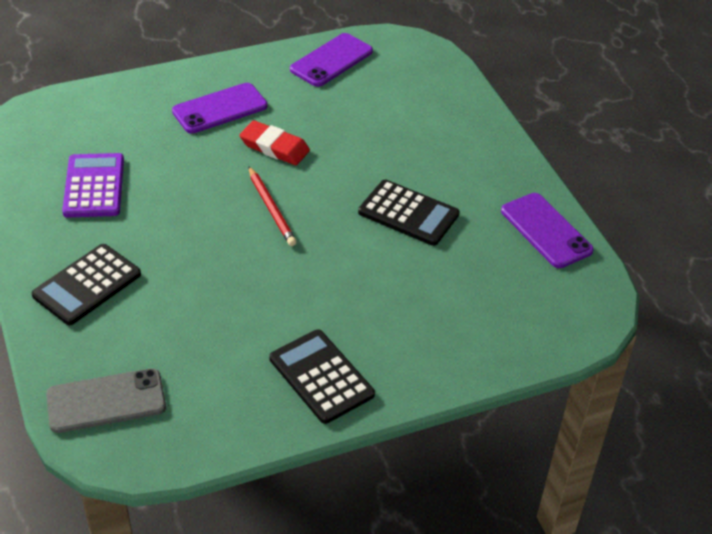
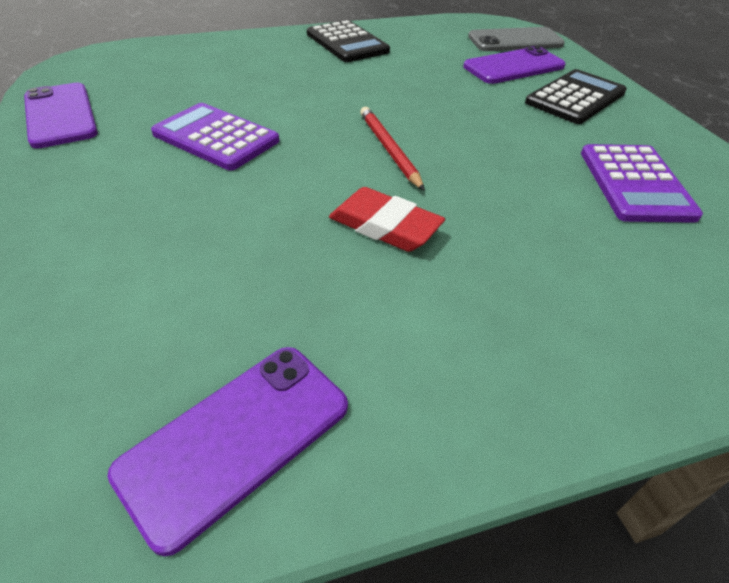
camera: 175 degrees left, 0 degrees up
purple phone [172,83,268,134] -> purple phone moved to [463,46,566,84]
black calculator [358,179,459,246] -> purple calculator [151,103,280,171]

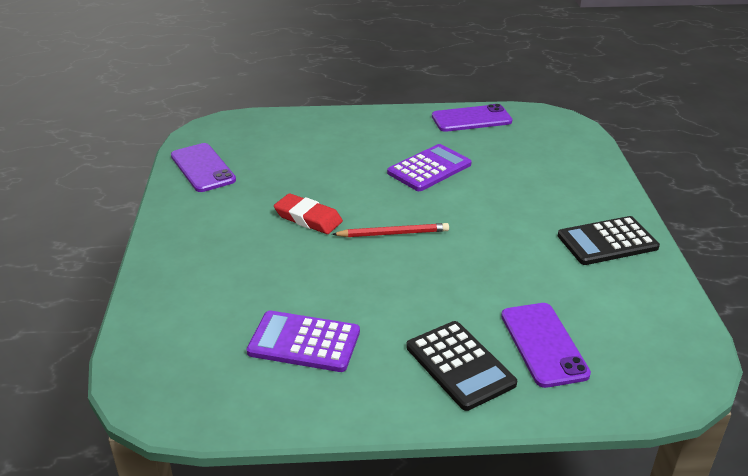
camera: 105 degrees right, 10 degrees down
red eraser [329,187,445,252] -> red eraser turned 75 degrees clockwise [274,193,343,234]
grey phone [468,27,565,51] -> none

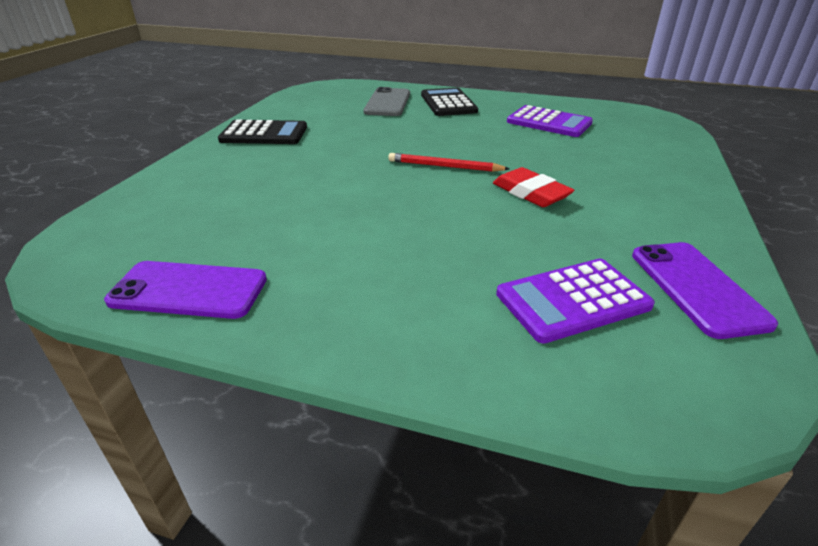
camera: 160 degrees left, 0 degrees up
purple calculator [387,144,472,191] -> purple calculator moved to [496,259,655,344]
purple phone [501,303,591,388] -> grey phone [364,87,410,116]

